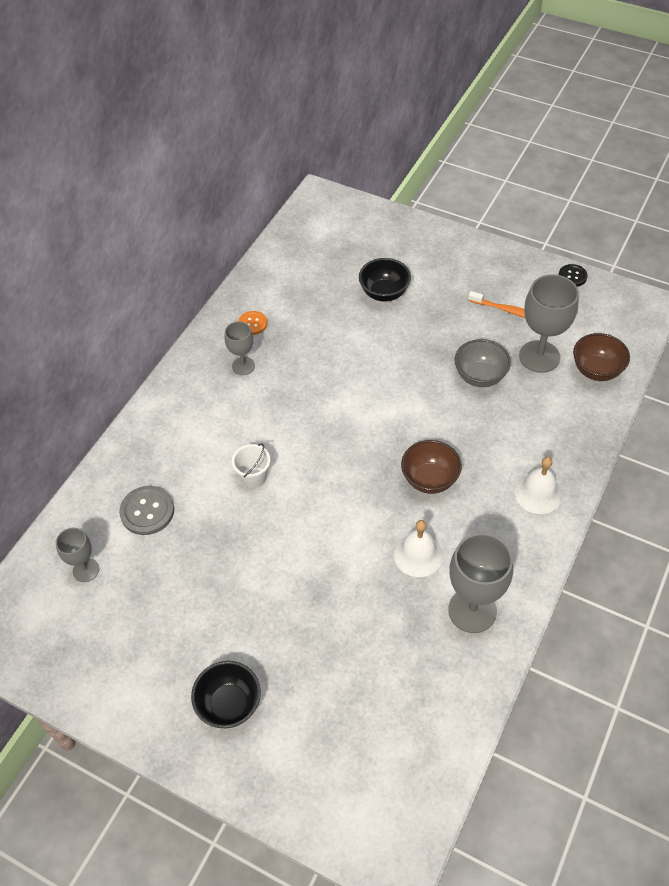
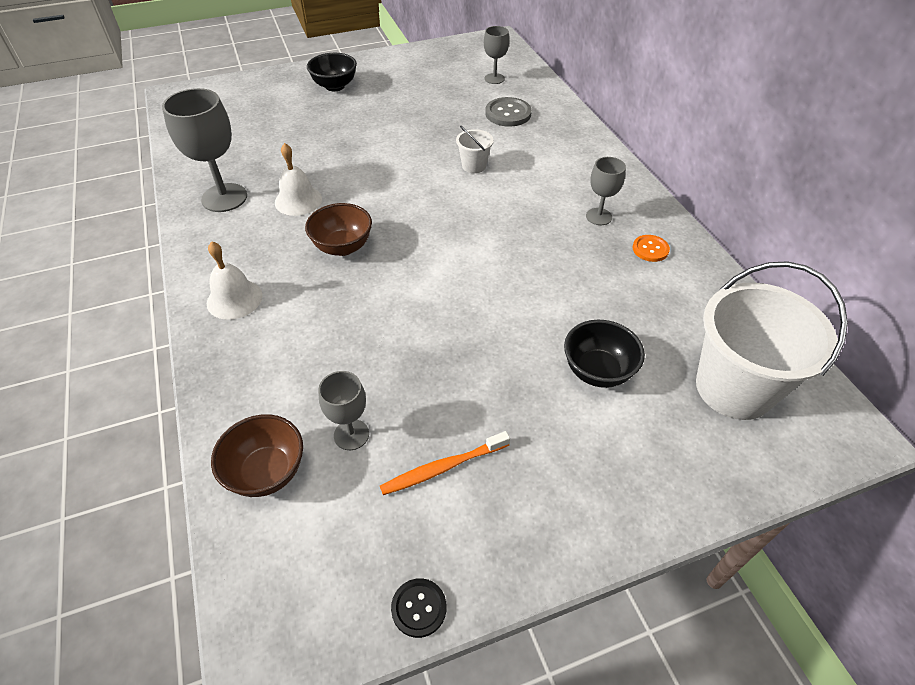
camera: 130 degrees right, 5 degrees down
grey bowl [455,339,511,387] -> none
grey goblet [519,274,579,373] -> grey goblet [318,371,369,450], size x0.57
none -> white bucket [696,261,848,420]

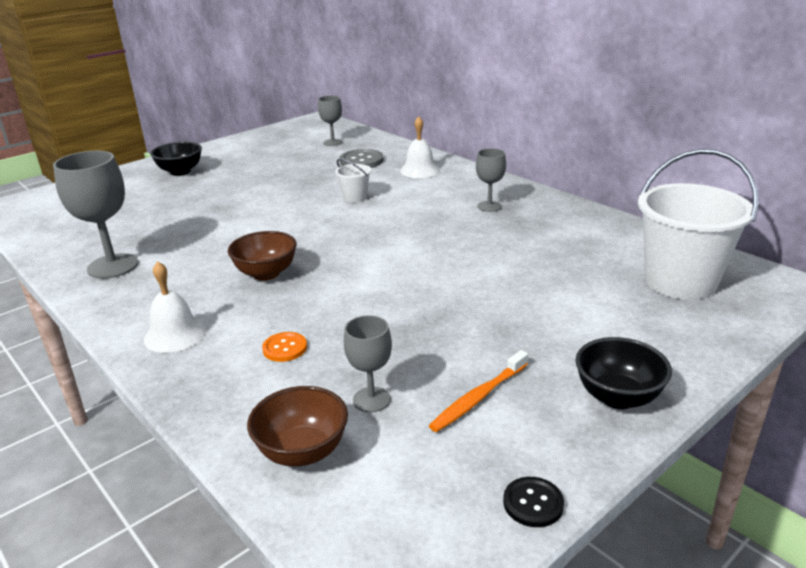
camera: 20 degrees left, 20 degrees down
white bell [275,143,322,216] -> white bell moved to [400,116,440,178]
black bowl [564,320,645,388] -> black bowl moved to [576,337,672,409]
orange button [632,235,670,262] -> orange button moved to [262,332,307,362]

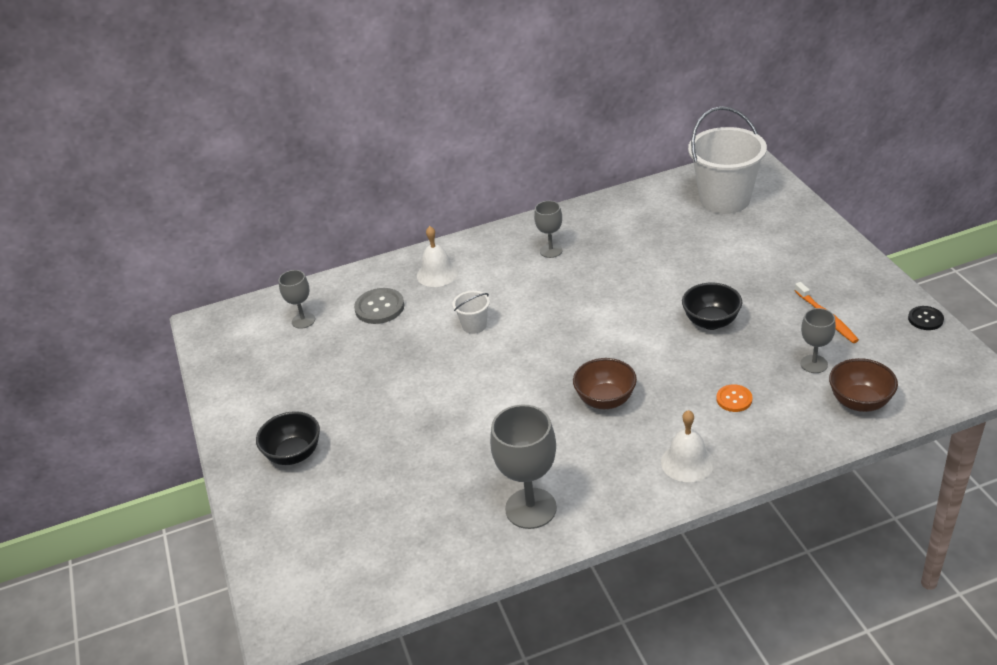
camera: 65 degrees left, 10 degrees up
black bowl [576,337,672,409] -> black bowl moved to [682,282,742,330]

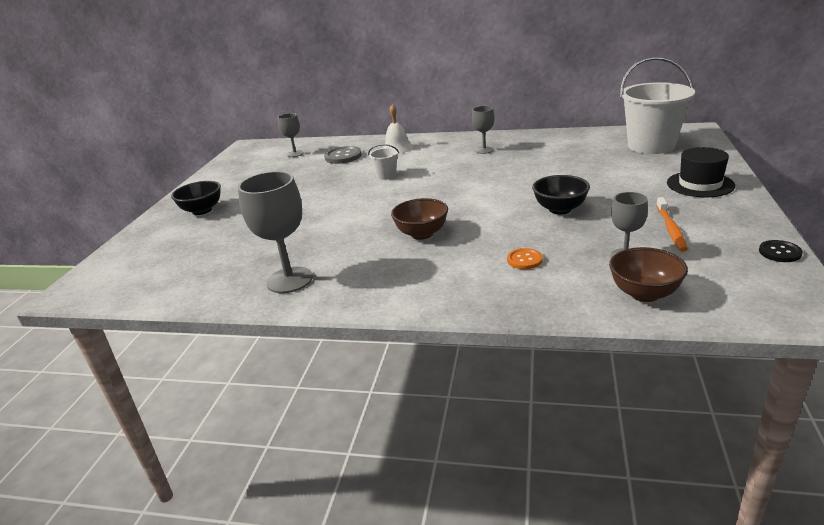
camera: 30 degrees right, 10 degrees down
white bell [661,410,714,482] -> none
none -> black hat [667,147,735,197]

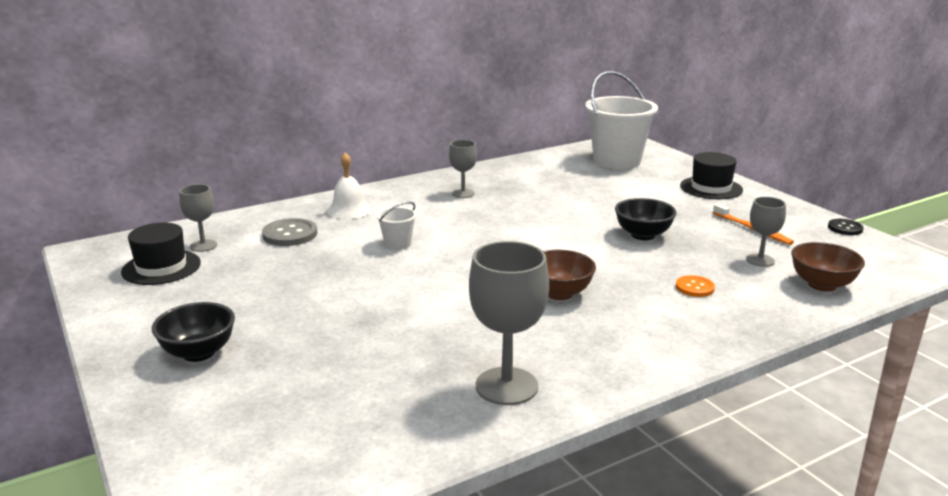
camera: 45 degrees left, 5 degrees down
none -> black hat [121,223,201,285]

